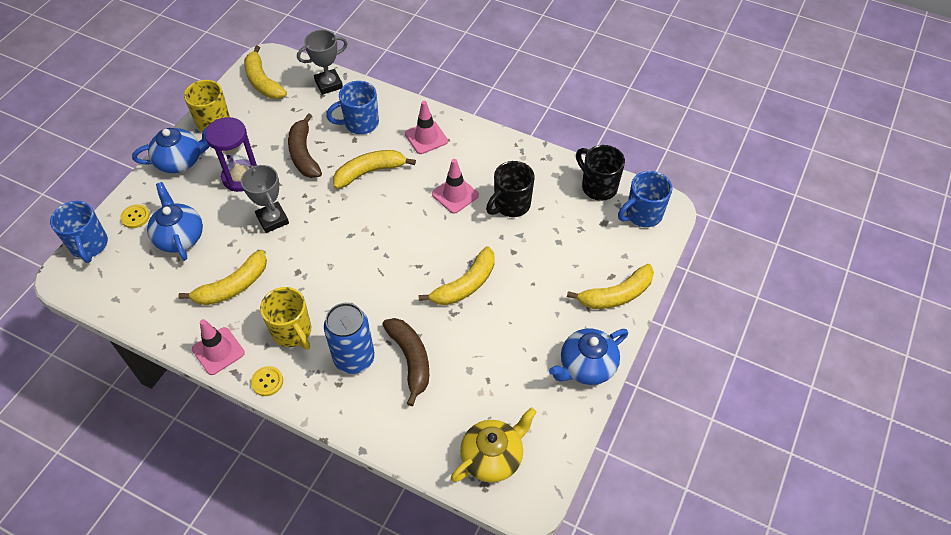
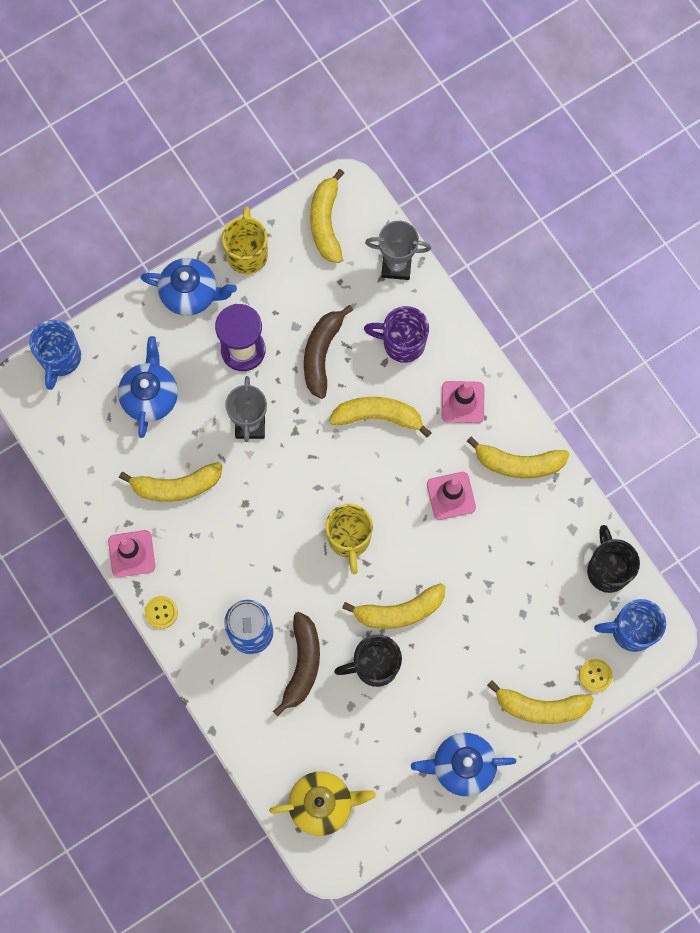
camera: 30 degrees right, 20 degrees up
yellow button [120,204,150,228] -> yellow button moved to [579,659,612,692]
yellow mug [260,287,311,350] -> yellow mug moved to [326,504,373,574]
blue mug [326,81,379,134] -> purple mug [364,306,429,363]
black mug [486,161,535,217] -> black mug moved to [334,634,402,687]
none -> yellow banana [467,436,570,478]

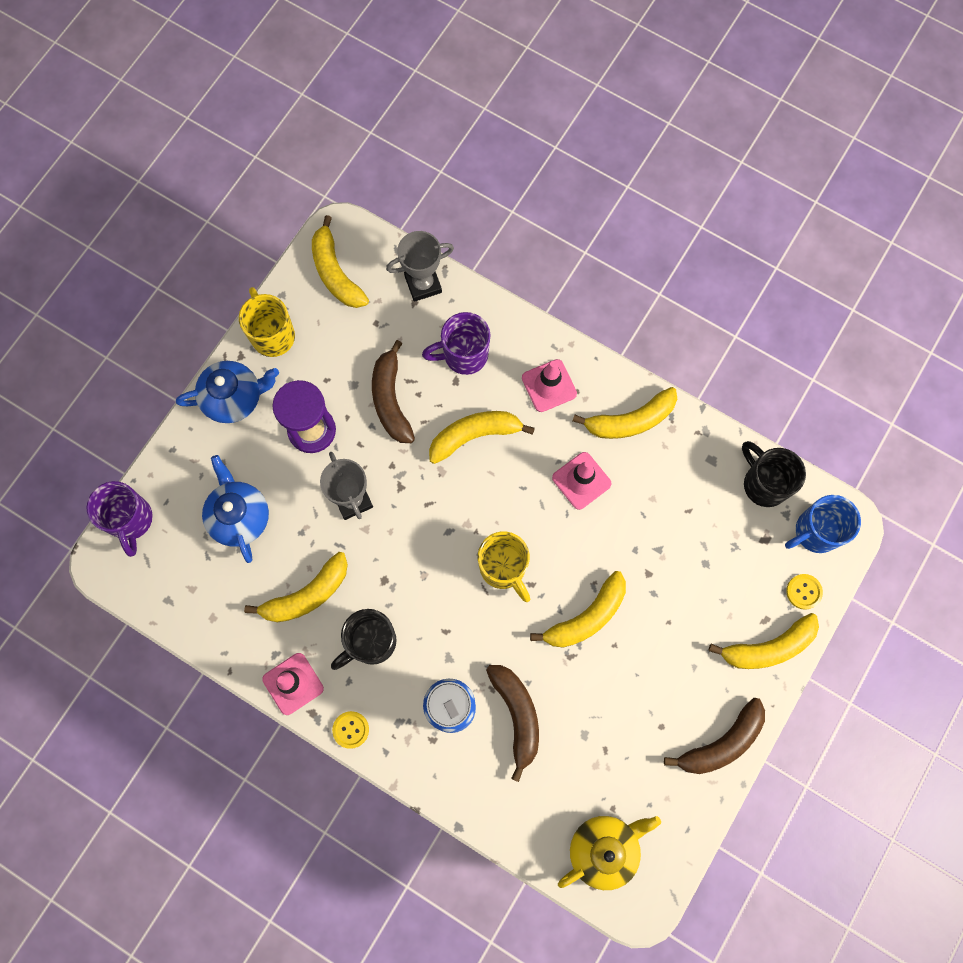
camera: 25 degrees left, 0 degrees up
blue mug [29,320,81,390] -> purple mug [86,481,153,557]
black mug [334,634,402,687] -> black mug moved to [331,609,397,670]
blue teapot [411,733,516,796] -> brown banana [664,698,765,774]

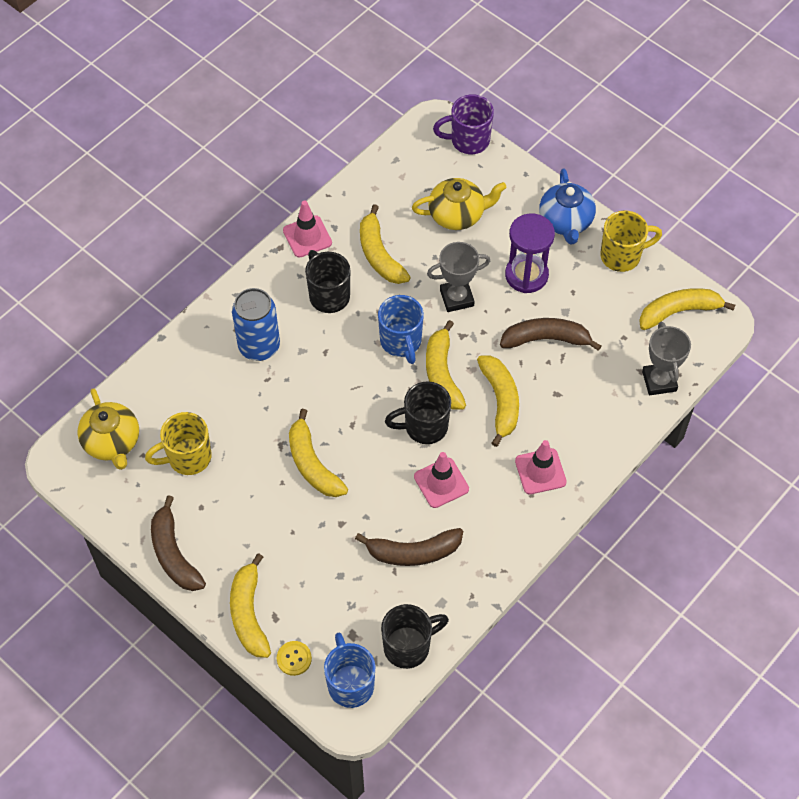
camera: 100 degrees right, 15 degrees down
blue teapot [202,455,269,563] -> yellow teapot [412,178,507,230]
yellow button [332,711,369,749] -> none
purple mug [422,312,490,375] -> none
yellow mug [478,532,530,602] -> yellow mug moved to [145,412,212,475]
brown banana [486,665,539,782] -> brown banana moved to [355,528,463,566]
yellow banana [573,387,677,439] -> yellow banana moved to [426,320,466,410]
none -> blue mug [378,295,424,364]
none -> black mug [385,381,451,444]

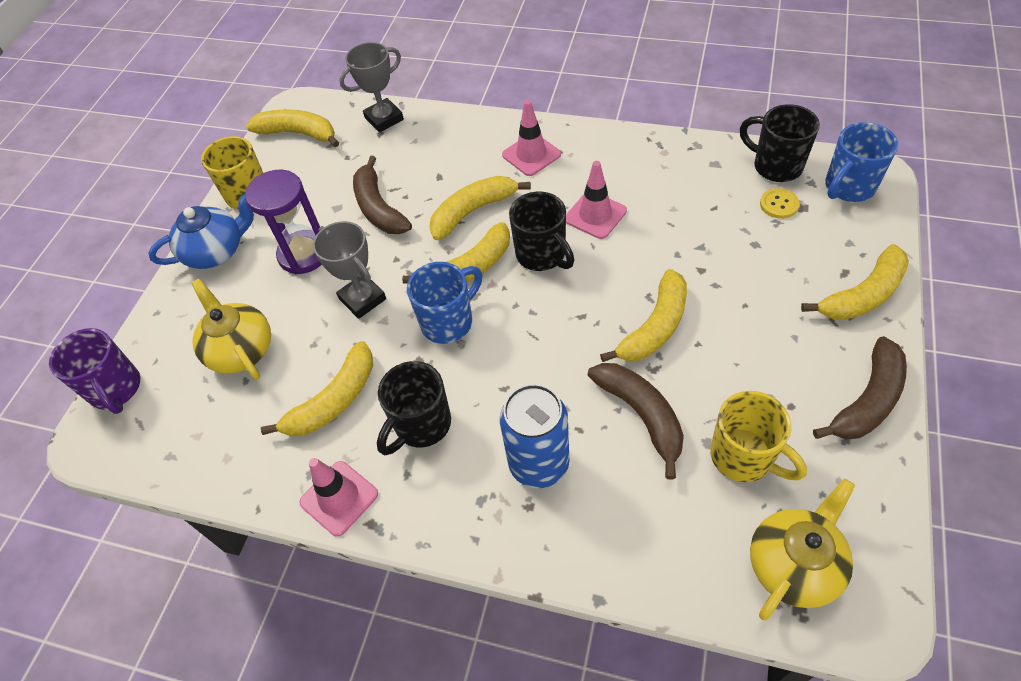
camera: 110 degrees left, 5 degrees down
yellow button [277,641,312,676] -> yellow button moved to [760,188,800,219]
brown banana [355,528,463,566] -> brown banana moved to [588,363,684,480]
yellow banana [639,288,735,330] -> yellow banana turned 150 degrees clockwise [246,110,339,147]

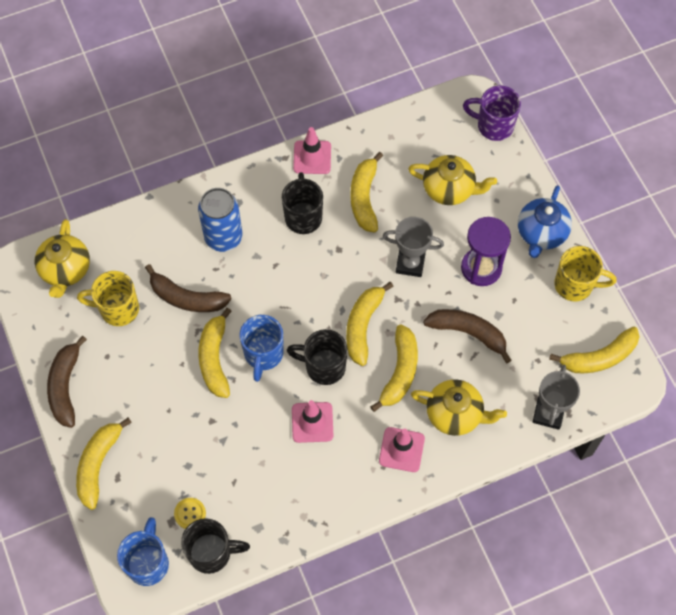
camera: 135 degrees right, 10 degrees up
blue mug [407,262,482,344] -> blue mug moved to [239,315,284,382]
none -> yellow teapot [411,379,507,436]

